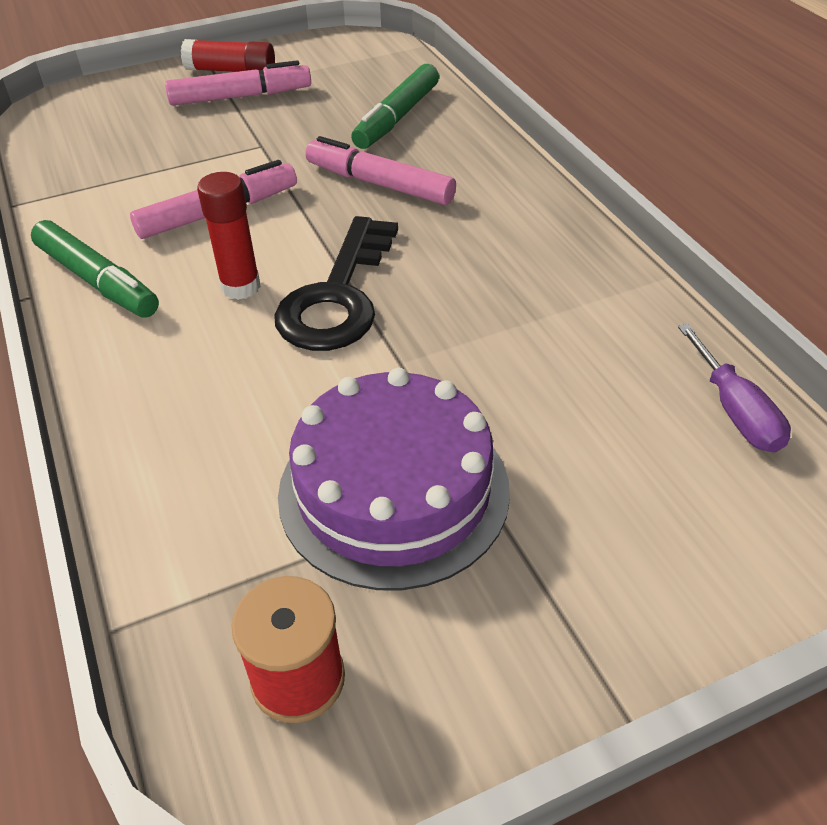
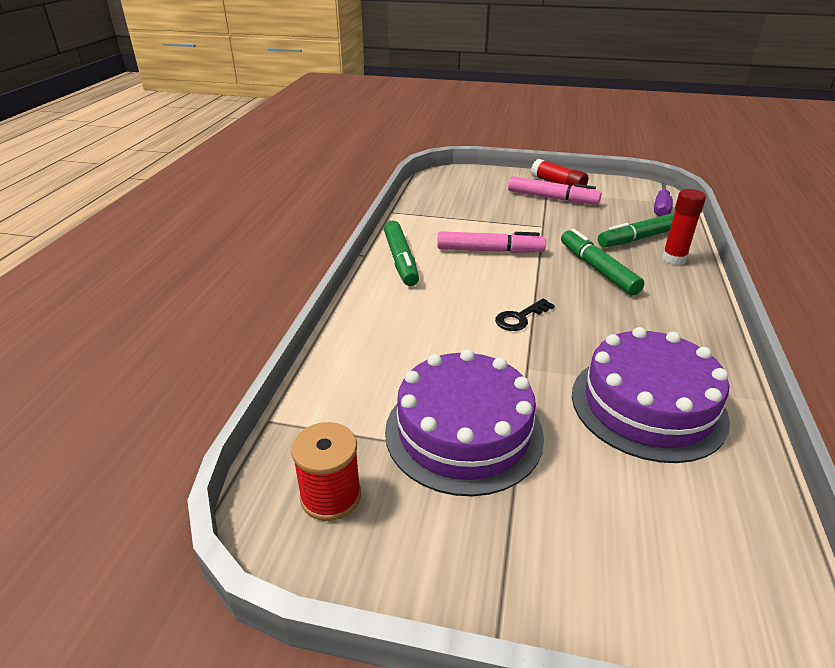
camera: 35 degrees right, 10 degrees down
red glue stick [197,172,261,300] -> red glue stick moved to [662,189,706,265]
black key [274,216,398,351] -> black key [495,299,555,331], size x0.49
pink marker [306,136,456,205] -> green marker [561,229,644,295]
purple screwdriver [678,324,791,453] -> purple screwdriver moved to [654,182,673,216]
none -> purple cake [572,327,730,463]

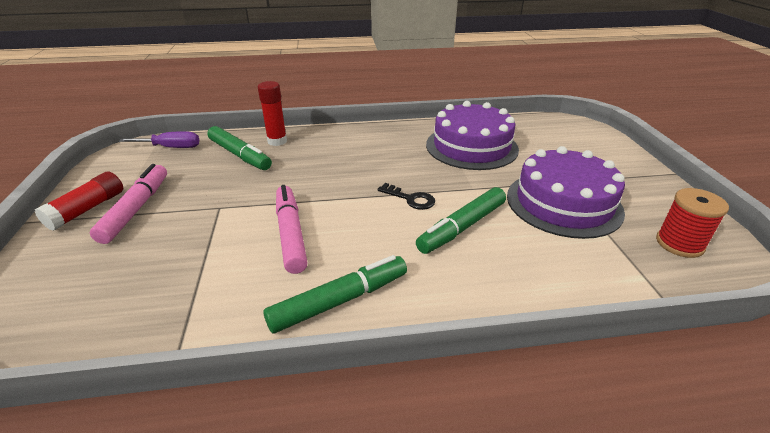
camera: 110 degrees left, 0 degrees up
green marker [561,229,644,295] -> green marker moved to [416,187,506,254]

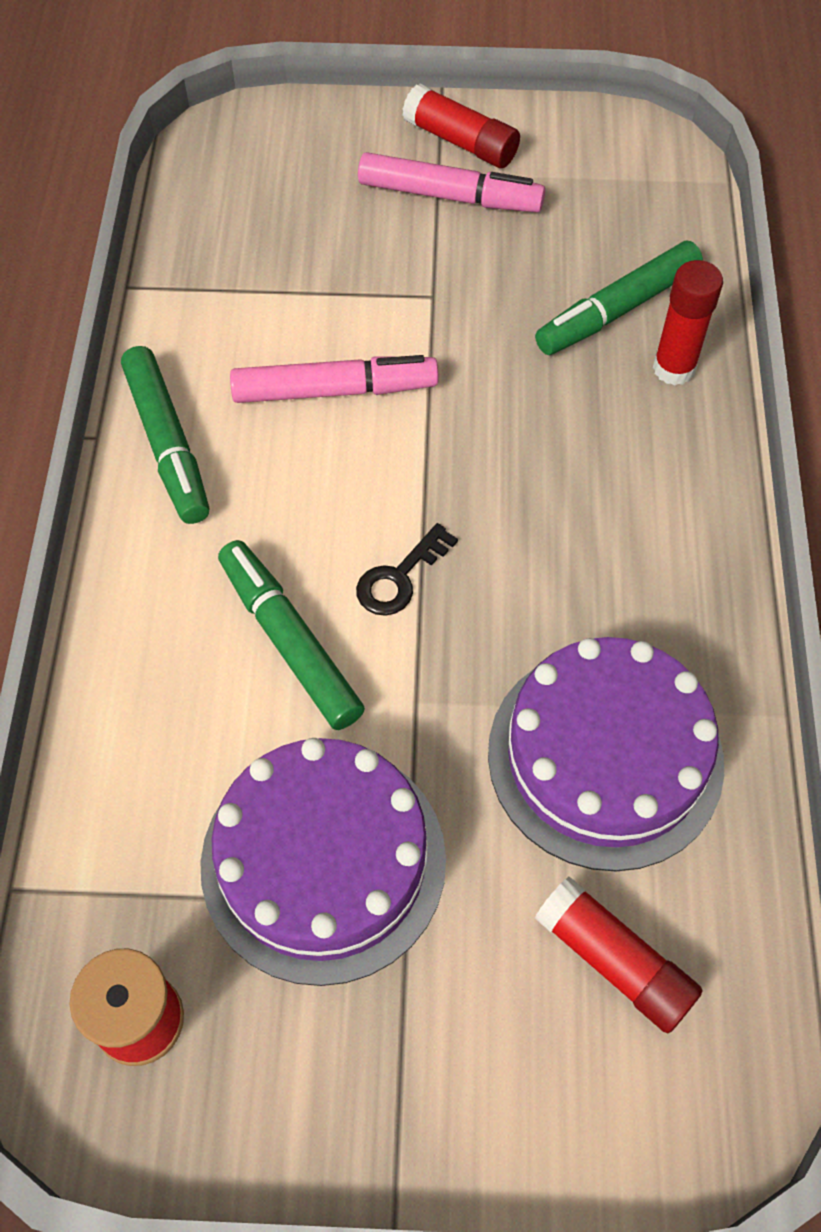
camera: 100 degrees right, 25 degrees up
purple screwdriver [119,131,199,148] -> none
none -> red glue stick [535,876,703,1033]

